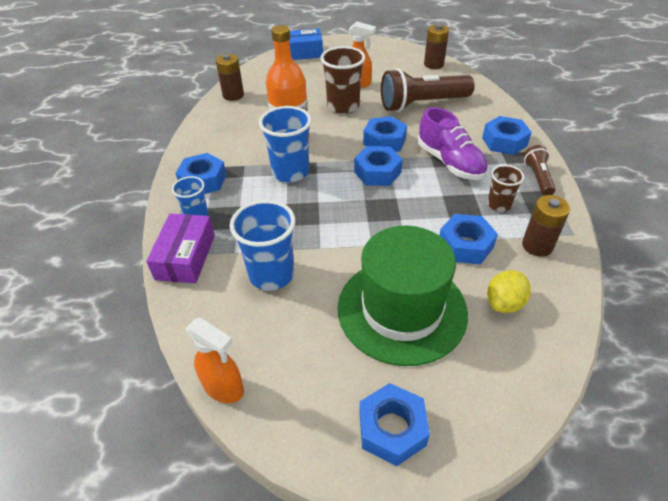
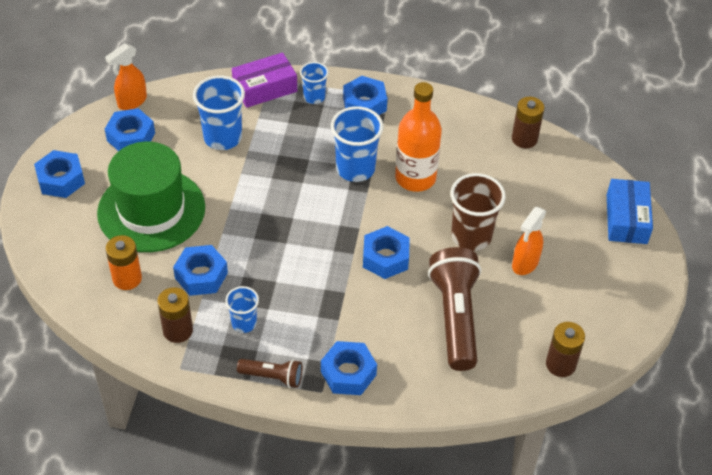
camera: 100 degrees right, 5 degrees up
purple box [146,214,215,283] -> purple box turned 45 degrees counterclockwise [232,52,297,108]
blue nut [354,146,403,186] -> blue nut moved to [105,108,155,151]
purple shoe [418,107,488,180] -> none
brown cup [487,165,524,212] -> blue cup [225,286,259,333]
yellow lemon [487,270,531,313] -> orange battery [106,235,142,290]

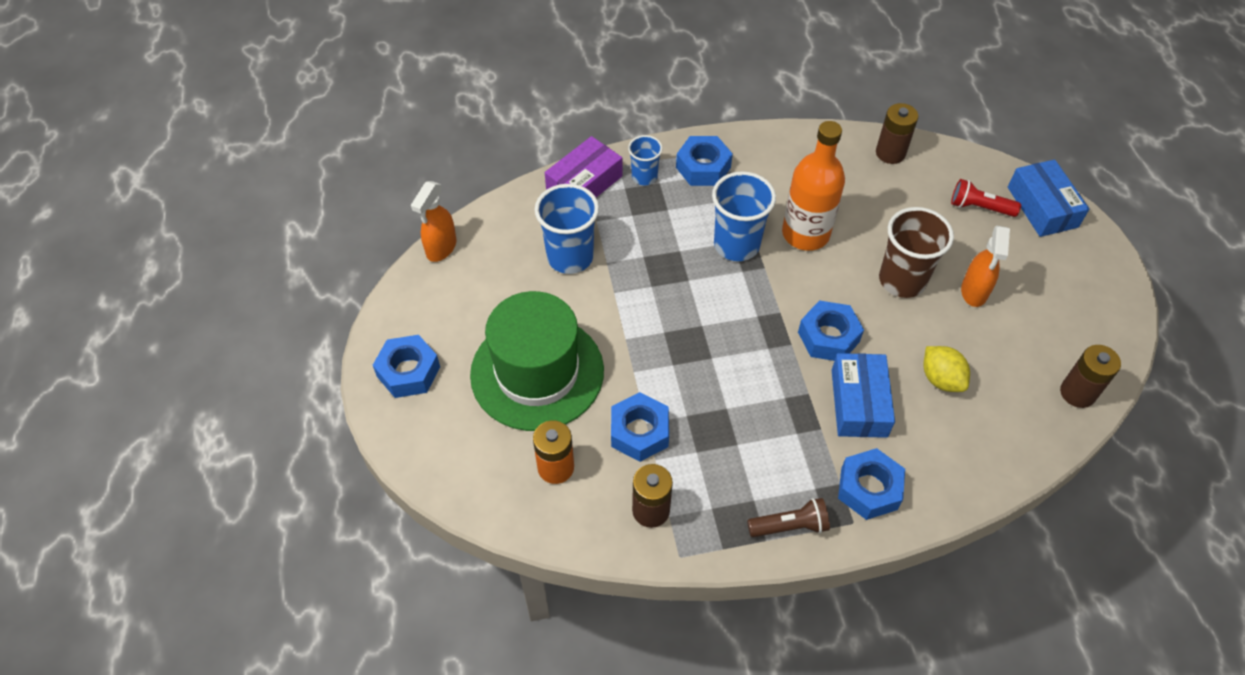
camera: 20 degrees left, 5 degrees up
blue nut [105,108,155,151] -> none
blue cup [225,286,259,333] -> none
brown flashlight [428,247,481,371] -> yellow lemon [924,346,970,392]
none -> blue box [832,353,895,438]
none -> red flashlight [951,179,1021,217]

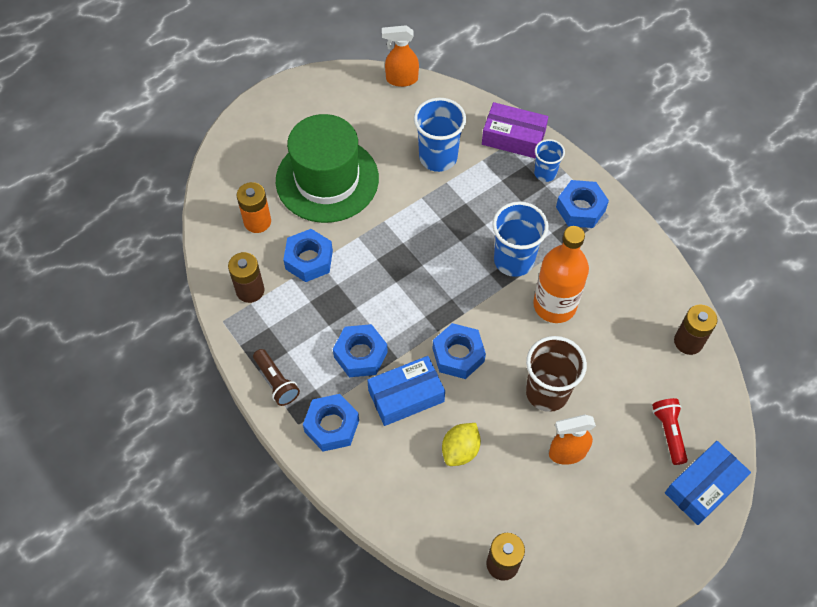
camera: 65 degrees right, 5 degrees up
blue nut [373,335,440,398] -> blue nut moved to [333,324,388,377]

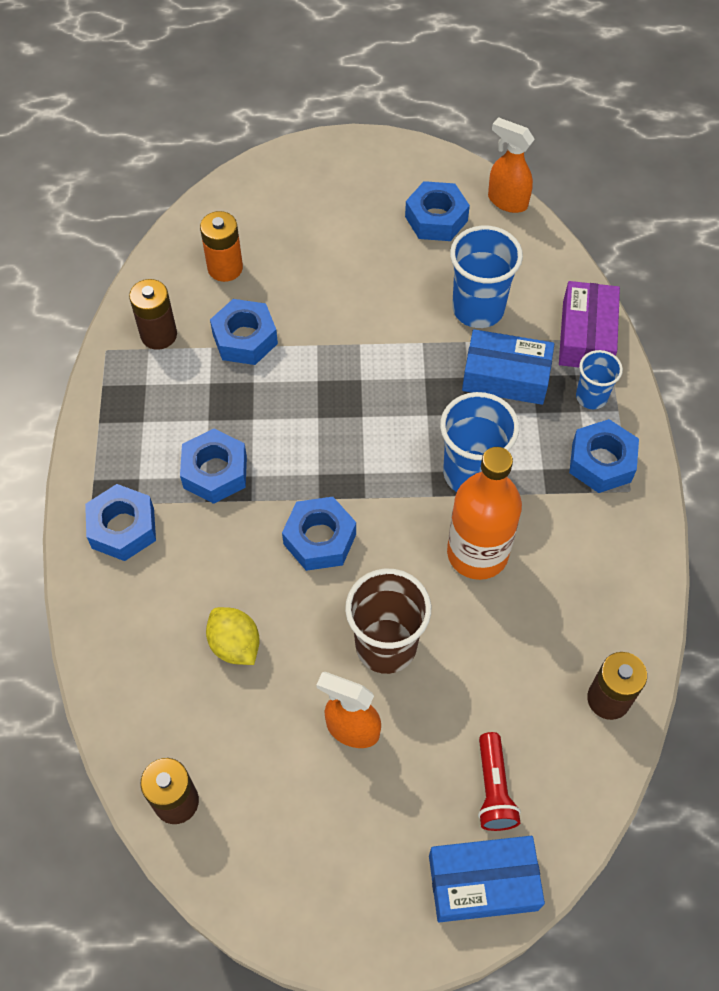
camera: 35 degrees right, 0 degrees up
brown flashlight [253,349,300,406] -> none
green hat [276,114,379,223] -> none
blue box [367,356,445,426] -> blue box moved to [462,329,554,405]
yellow lemon [442,423,481,466] -> yellow lemon turned 75 degrees clockwise [206,607,260,665]
purple box [482,102,548,159] -> purple box turned 45 degrees clockwise [559,281,620,368]
red flashlight [652,398,688,465] -> red flashlight turned 150 degrees clockwise [478,732,521,831]
none -> blue nut [405,181,470,241]

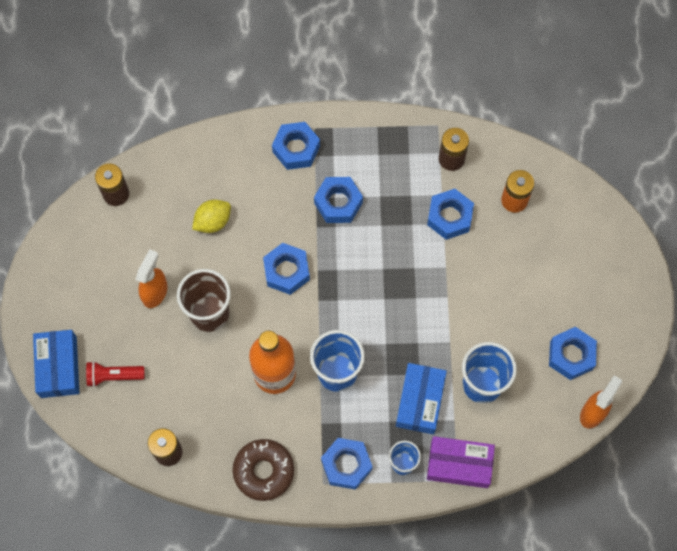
camera: 90 degrees right, 10 degrees up
none -> brown donut [233,439,294,501]

